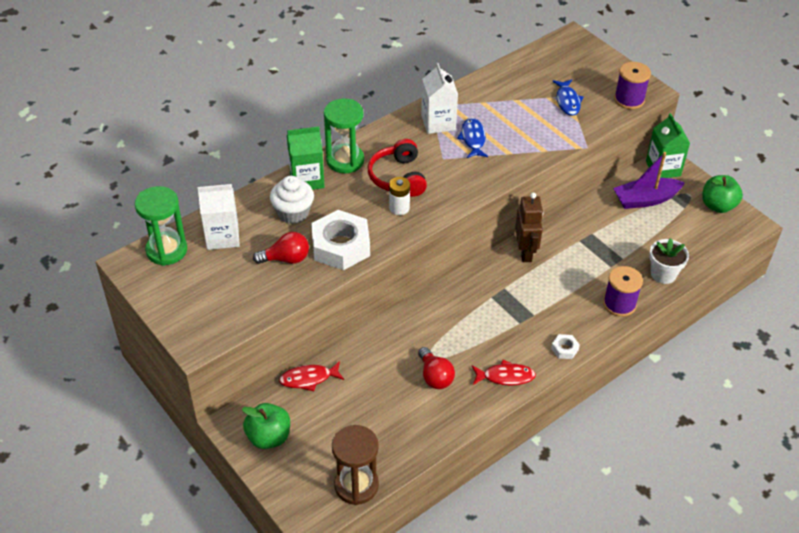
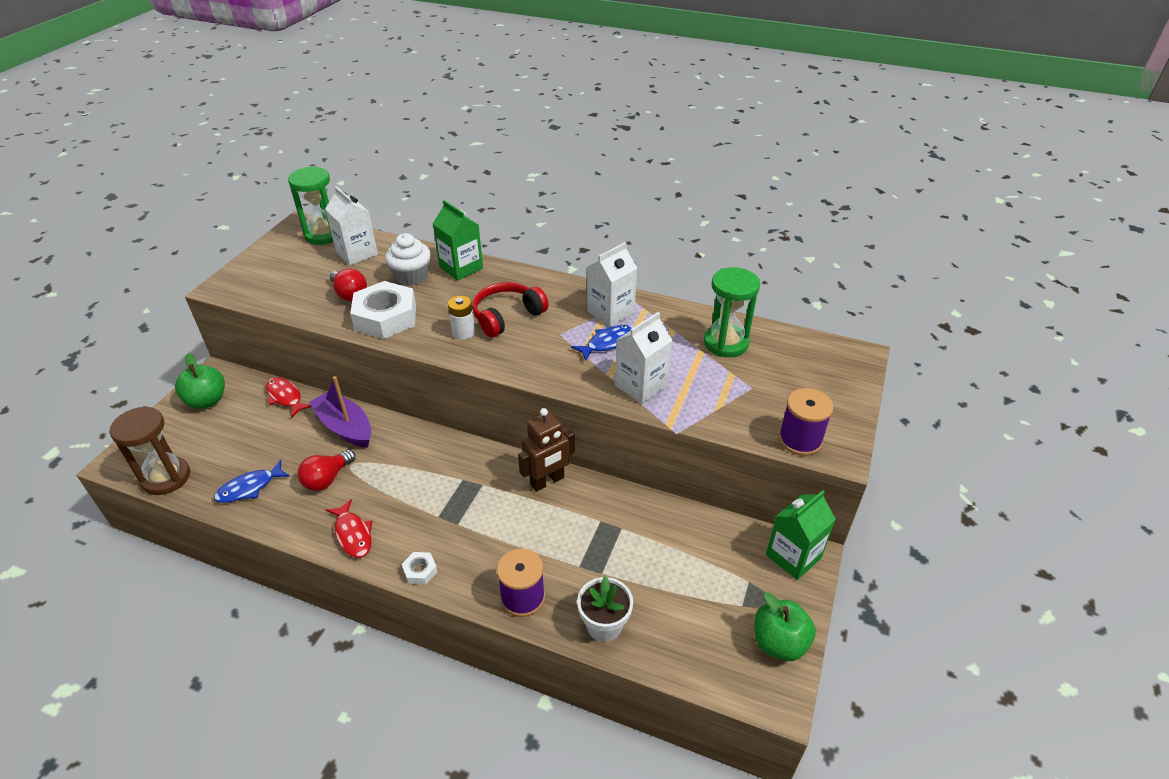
camera: 60 degrees right, 5 degrees down
green hourglass [324,98,364,173] -> green hourglass moved to [704,267,760,357]
blue fish [552,79,584,116] -> blue fish moved to [214,460,290,503]
purple boat [613,152,685,209] -> purple boat moved to [309,376,371,448]
none -> white carton [615,312,672,404]

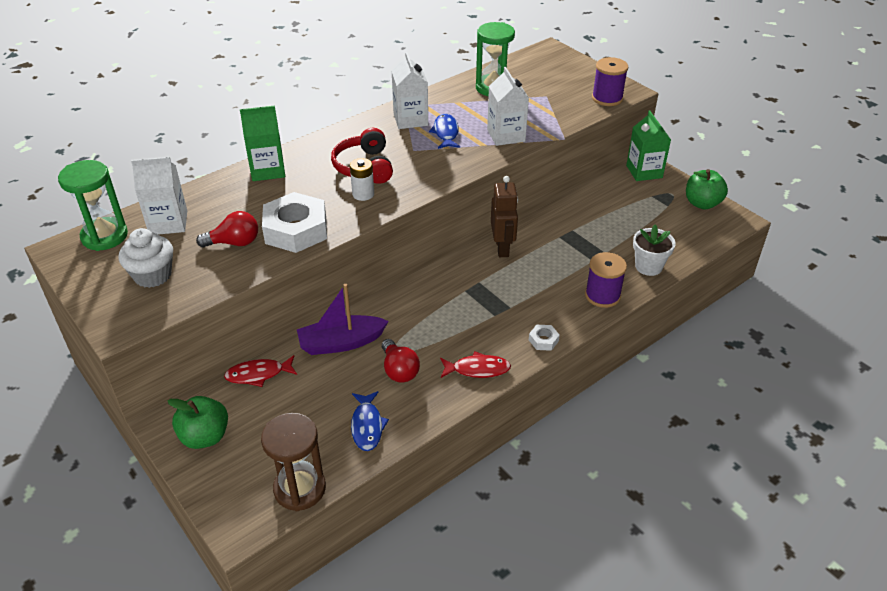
camera: 60 degrees left, 0 degrees up
white cupcake [385,233,431,286] -> white cupcake moved to [119,228,173,288]

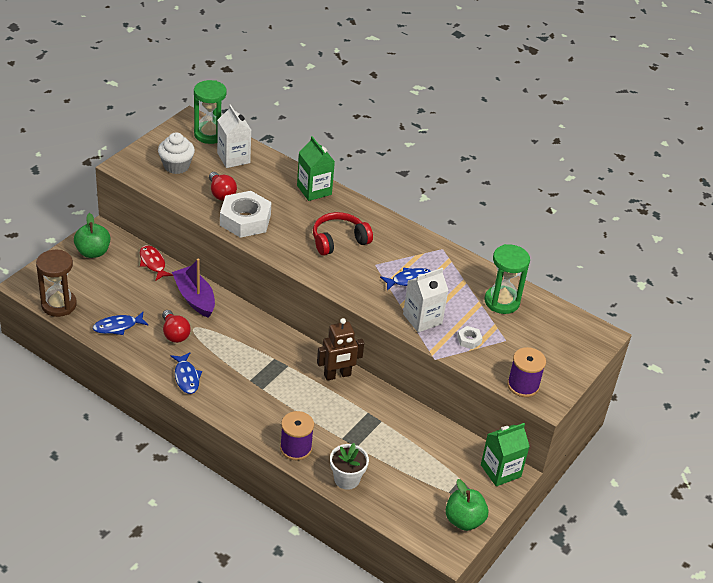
camera: 70 degrees right, 0 degrees up
white battery [350,158,374,201] -> none
red light bulb [382,339,420,383] -> red light bulb turned 75 degrees counterclockwise [162,310,190,343]
white carton [392,52,428,129] -> none
red fish [440,351,511,378] -> blue fish [170,352,202,394]
white nut [529,325,560,351] -> white nut moved to [457,326,483,349]

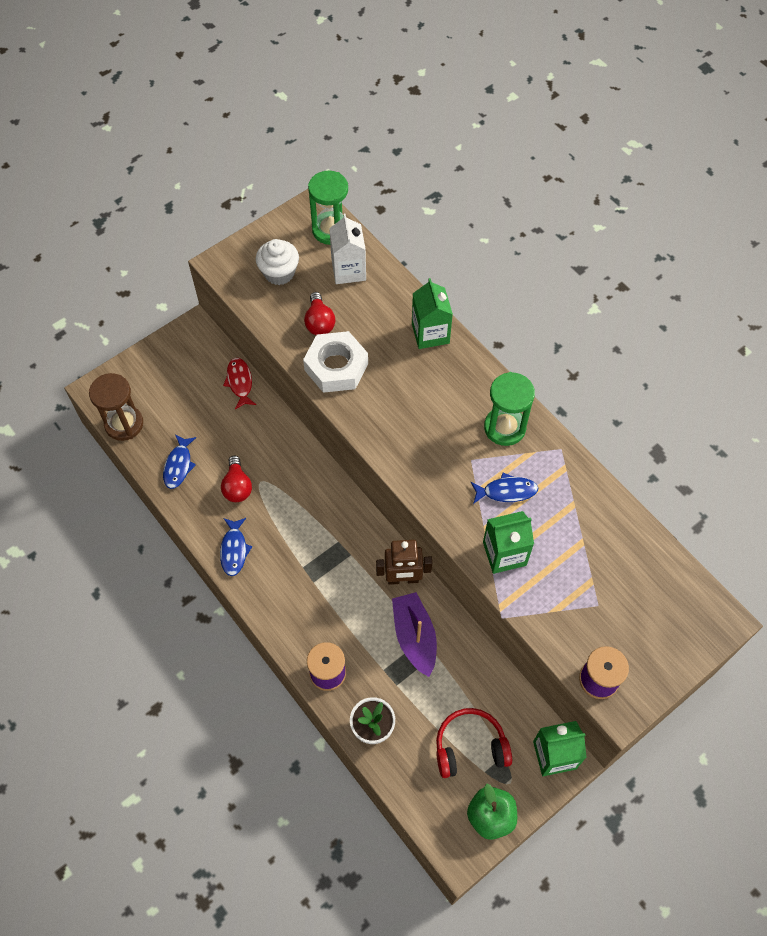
camera: 20 degrees right, 20 degrees up
green apple [74,213,110,258] -> none
blue fish [93,312,149,335] -> blue fish turned 75 degrees counterclockwise [163,434,196,489]
purple boat [172,258,215,318] -> purple boat moved to [392,592,437,677]
red headphones [313,212,373,256] -> red headphones moved to [436,708,512,778]
white carton [403,268,449,333] -> green carton [483,511,534,574]
white nut [457,326,483,349] -> none
green hourglass [485,244,530,314] -> green hourglass moved to [484,372,535,446]

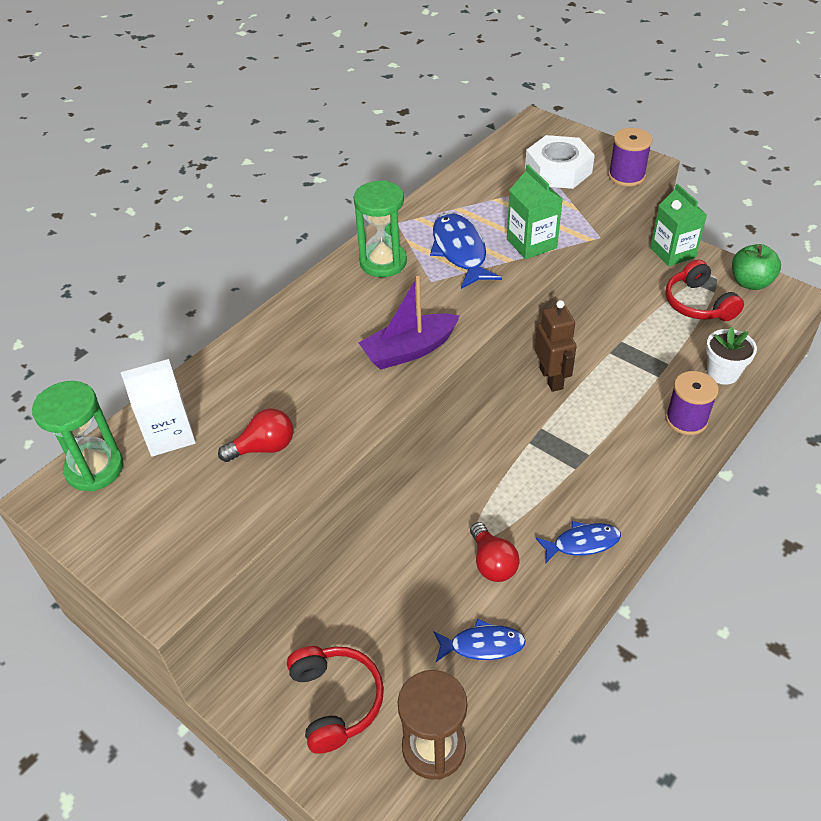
camera: 100 degrees left, 15 degrees down
red light bulb [221,456,252,502] -> red light bulb turned 90 degrees clockwise [470,522,520,582]
red fish [223,358,256,409] -> none
white cupcake [256,239,299,285] -> none
white nut [303,331,368,393] -> white nut moved to [525,135,595,189]
purple boat [392,592,437,677] -> purple boat moved to [359,276,460,370]
green carton [412,278,453,349] -> none
blue fish [471,473,538,504] -> blue fish [430,213,502,289], size x1.57
none -> red headphones [287,646,384,754]

